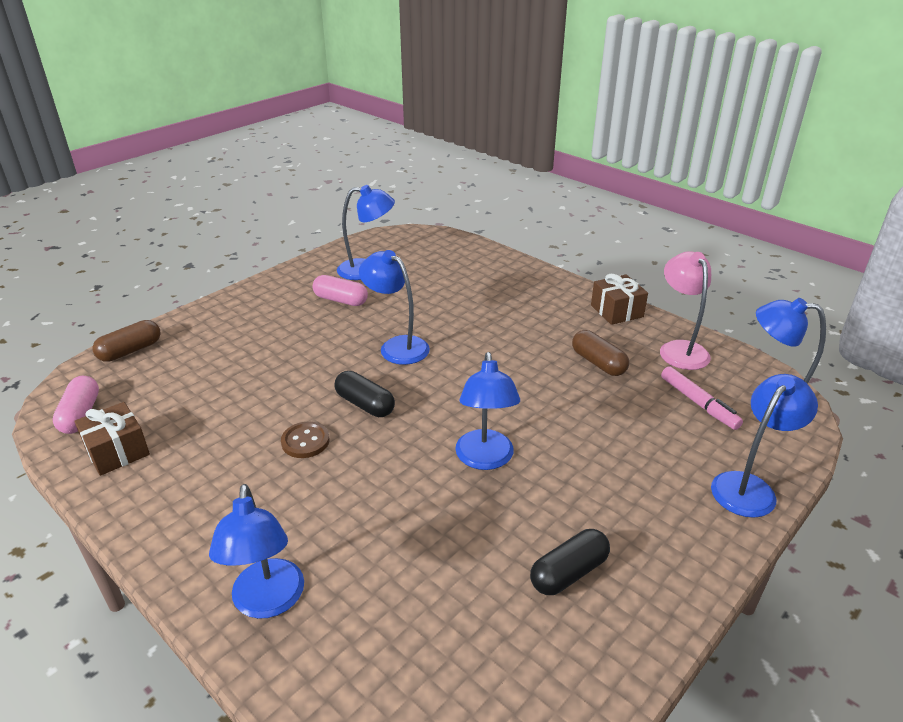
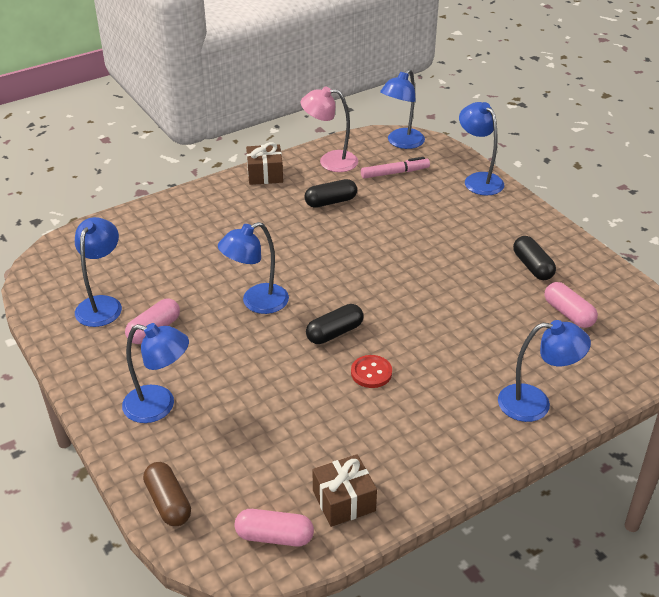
camera: 75 degrees left, 5 degrees up
brown button [281,422,330,458] -> red button [351,355,392,388]
blue lamp [455,352,520,470] -> blue lamp moved to [122,323,189,423]
brown capsule [572,330,629,376] -> black capsule [304,179,357,208]
none -> pink capsule [545,282,598,328]

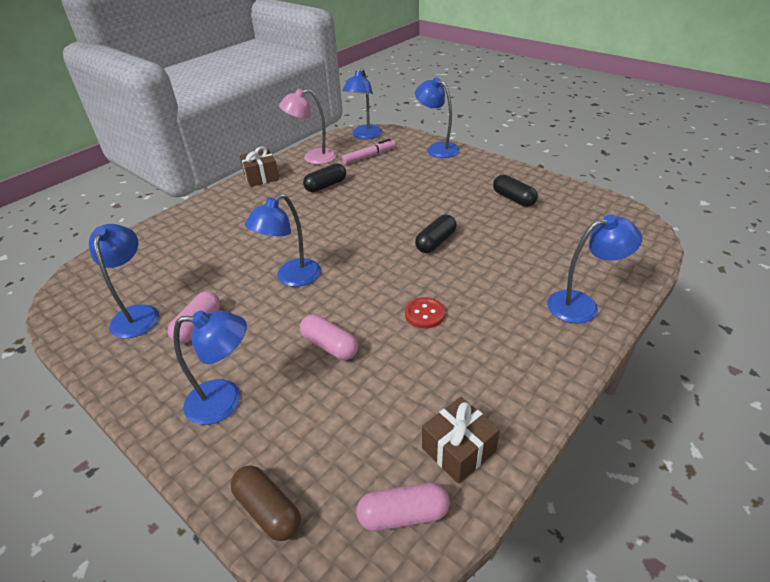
camera: 15 degrees left, 0 degrees up
black capsule [306,304,364,344] -> black capsule moved to [415,215,457,253]
pink capsule [545,282,598,328] -> pink capsule moved to [300,314,358,360]

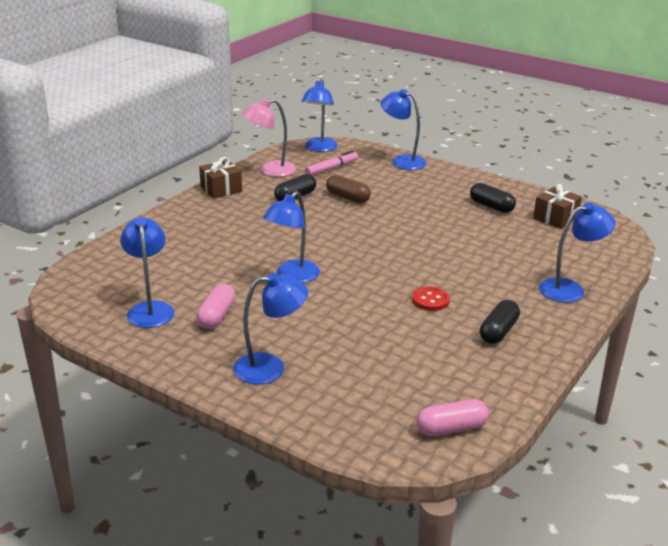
camera: 10 degrees left, 10 degrees down
brown capsule [231,465,301,541] -> brown capsule moved to [326,175,371,203]
pink capsule [300,314,358,360] -> none
black capsule [415,215,457,253] -> black capsule moved to [480,300,520,344]
brown gift [422,397,500,484] -> brown gift moved to [533,184,582,229]

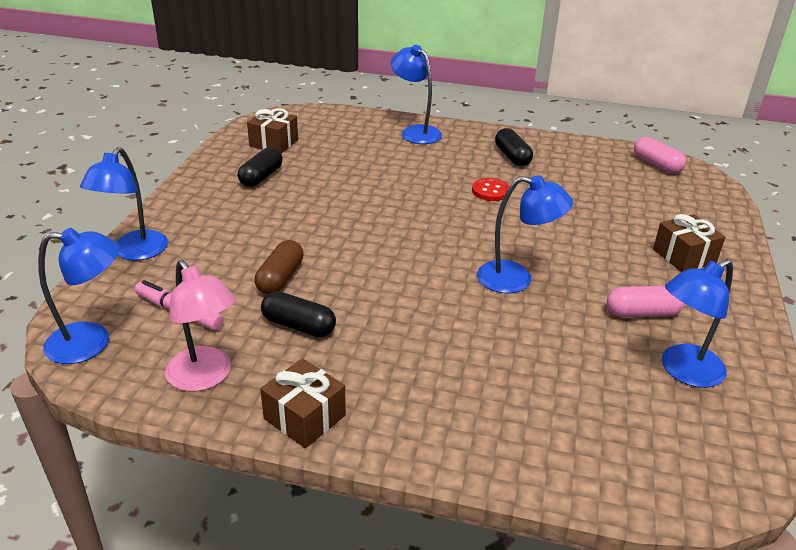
camera: 110 degrees left, 5 degrees up
blue lamp [233,273,308,385] -> brown gift [653,214,725,272]
black capsule [480,300,520,344] -> black capsule turned 60 degrees clockwise [495,128,533,166]

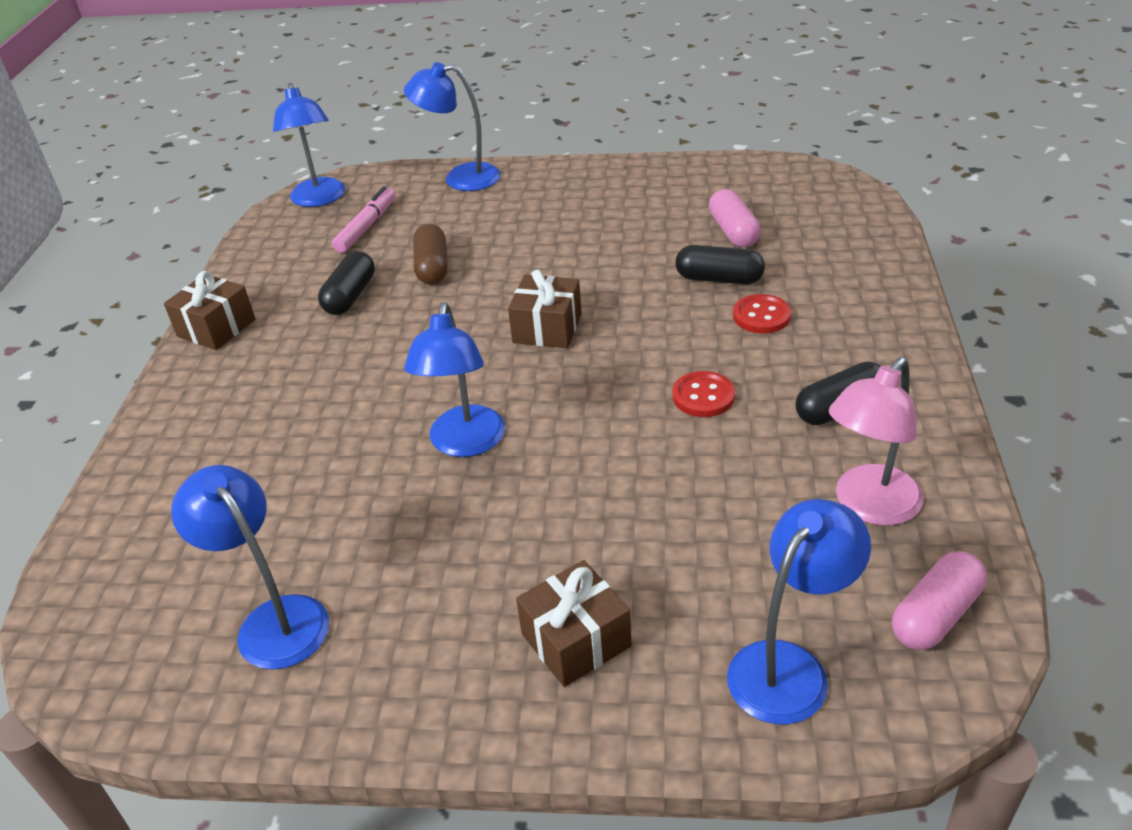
camera: 85 degrees right, 5 degrees up
pink lamp [165,260,236,391] -> pink lamp moved to [829,357,924,525]
black capsule [238,147,283,187] -> black capsule moved to [675,245,765,285]
brown gift [247,108,298,153] -> brown gift moved to [508,269,582,348]
brown capsule [255,240,304,294] -> brown capsule turned 75 degrees clockwise [413,224,448,285]
blue lamp [391,45,442,144] -> blue lamp moved to [727,499,871,724]
pink capsule [607,286,685,318] -> pink capsule moved to [709,189,761,247]
none -> red button [733,294,791,333]

